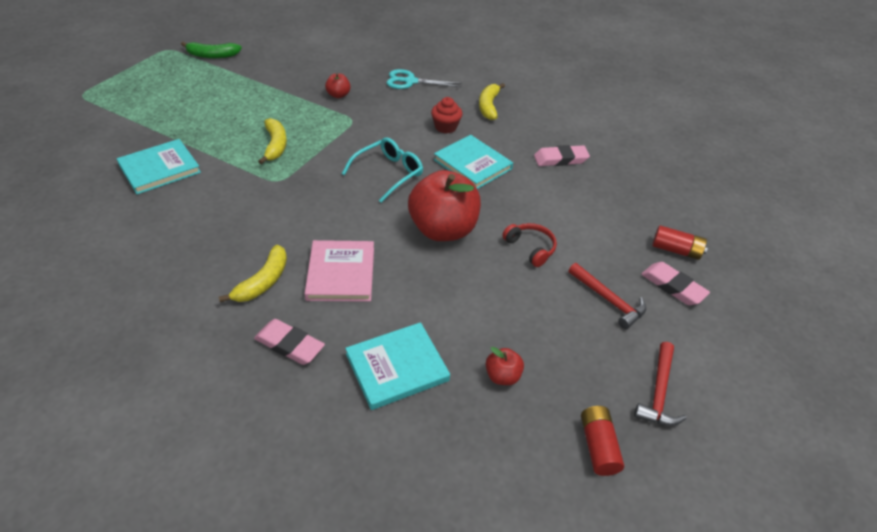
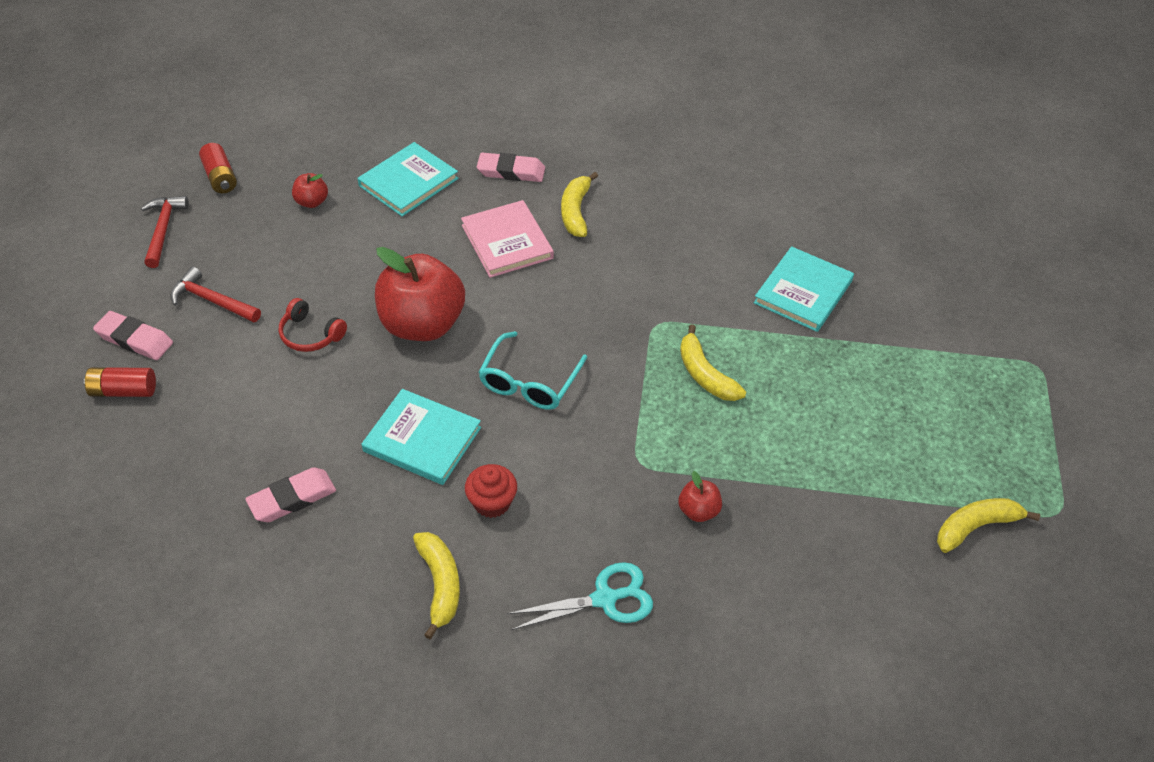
camera: 160 degrees right, 5 degrees up
green banana [181,42,242,58] -> yellow banana [937,498,1040,553]

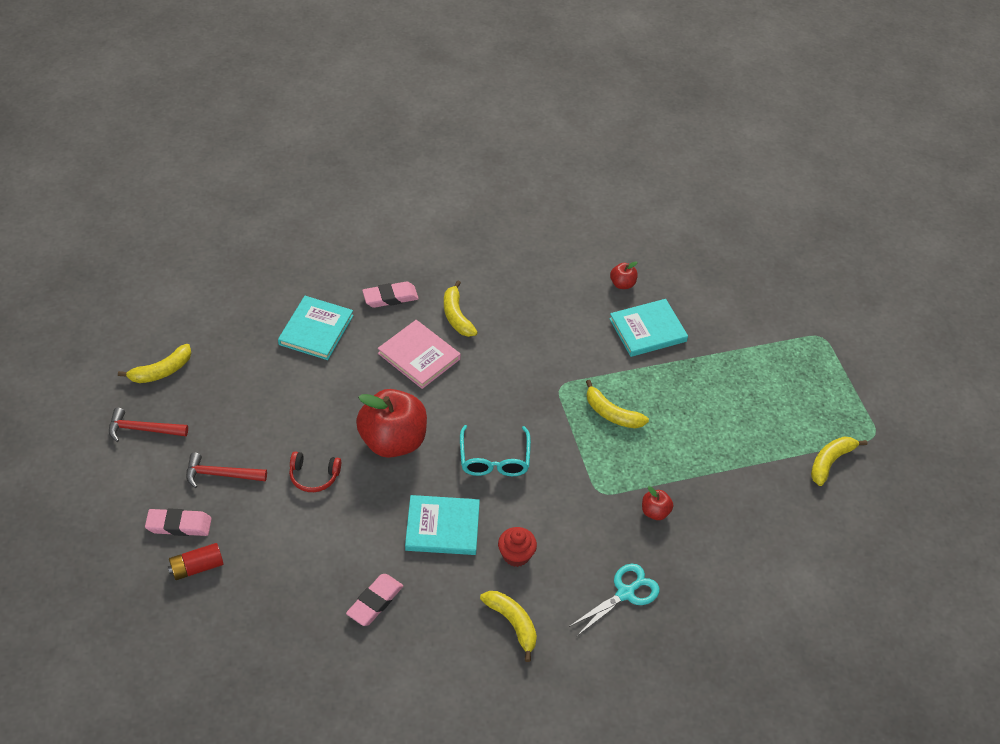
camera: 25 degrees left, 0 degrees up
red hammer [141,196,189,268] -> red hammer turned 60 degrees counterclockwise [109,408,188,442]
red battery [199,143,237,193] -> yellow banana [118,344,191,383]
red apple [292,173,328,208] -> red apple moved to [610,261,638,289]
turquoise book [754,246,854,332] -> turquoise book turned 60 degrees clockwise [609,299,688,357]

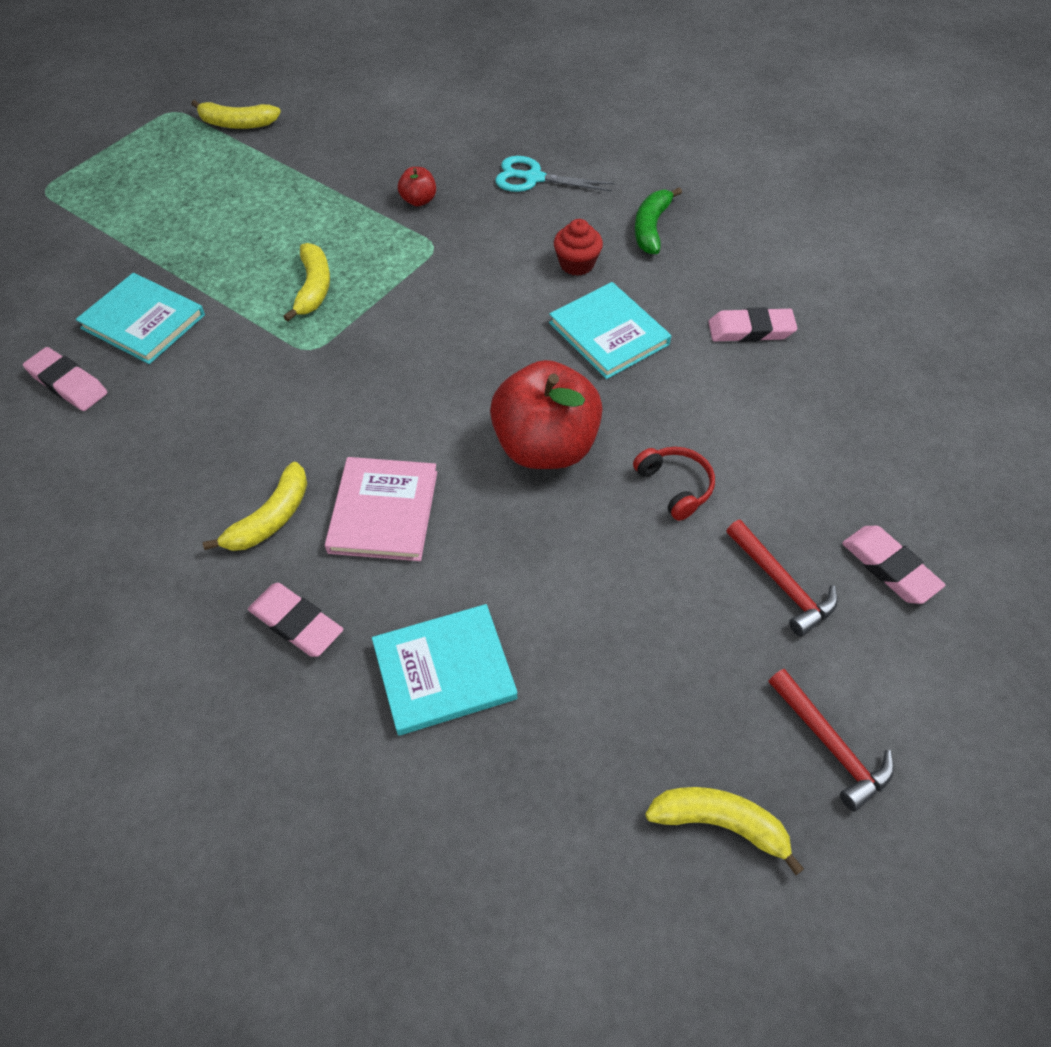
camera: 125 degrees left, 5 degrees up
red battery [168,543,223,580] -> none
turquoise glasses [460,425,531,476] -> none
yellow banana [480,591,537,662] -> green banana [635,187,682,254]
red apple [610,261,638,289] -> pink eraser [23,347,107,411]

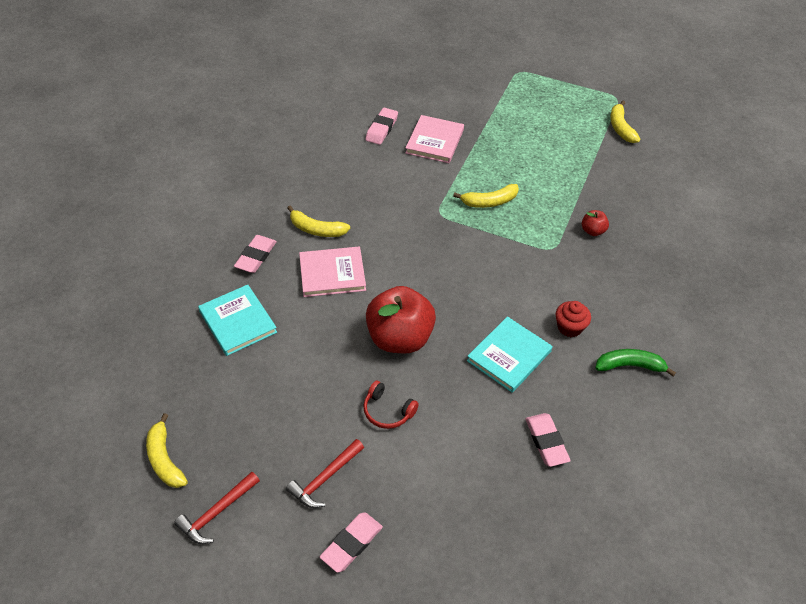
camera: 75 degrees right, 5 degrees down
turquoise book [76,273,205,364] -> pink book [405,115,464,163]
turquoise scissors [495,156,614,192] -> none
red headphones [633,447,715,521] -> red headphones turned 75 degrees clockwise [363,381,419,429]
yellow banana [645,787,804,875] -> yellow banana turned 150 degrees clockwise [146,413,188,488]

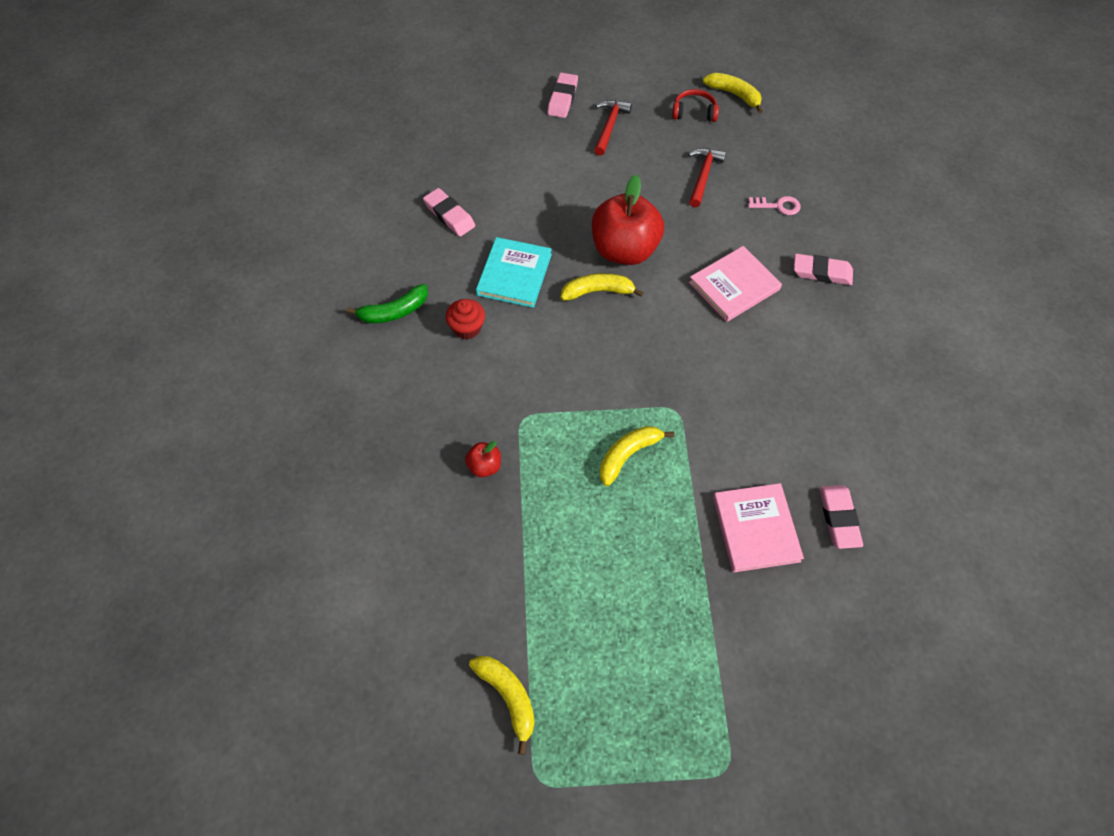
camera: 155 degrees right, 10 degrees up
red hammer [174,472,260,544] -> red hammer moved to [689,148,726,207]
turquoise book [198,285,277,356] -> pink key [748,196,801,215]
pink eraser [234,235,277,273] -> pink eraser turned 75 degrees counterclockwise [794,254,853,285]
yellow banana [288,205,350,237] -> yellow banana moved to [560,273,644,301]
red headphones [363,381,419,429] -> red headphones moved to [672,89,719,122]

